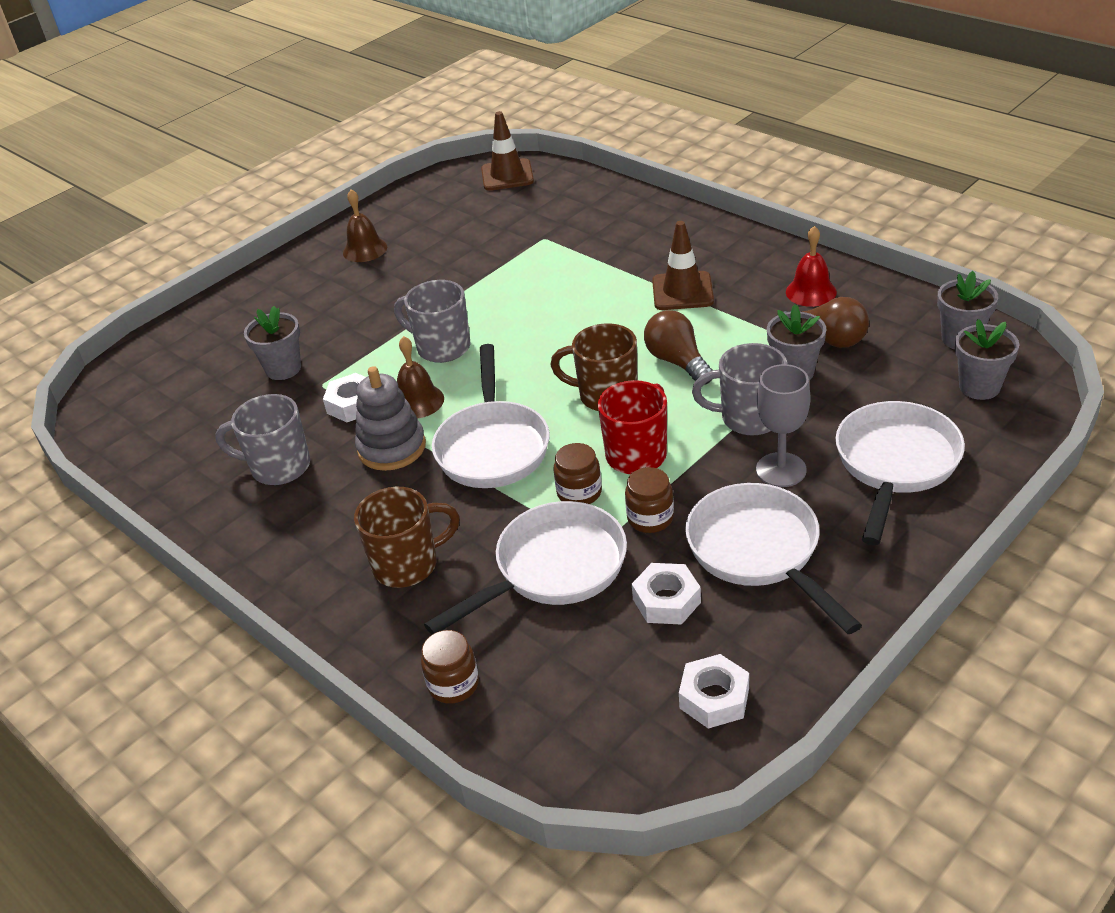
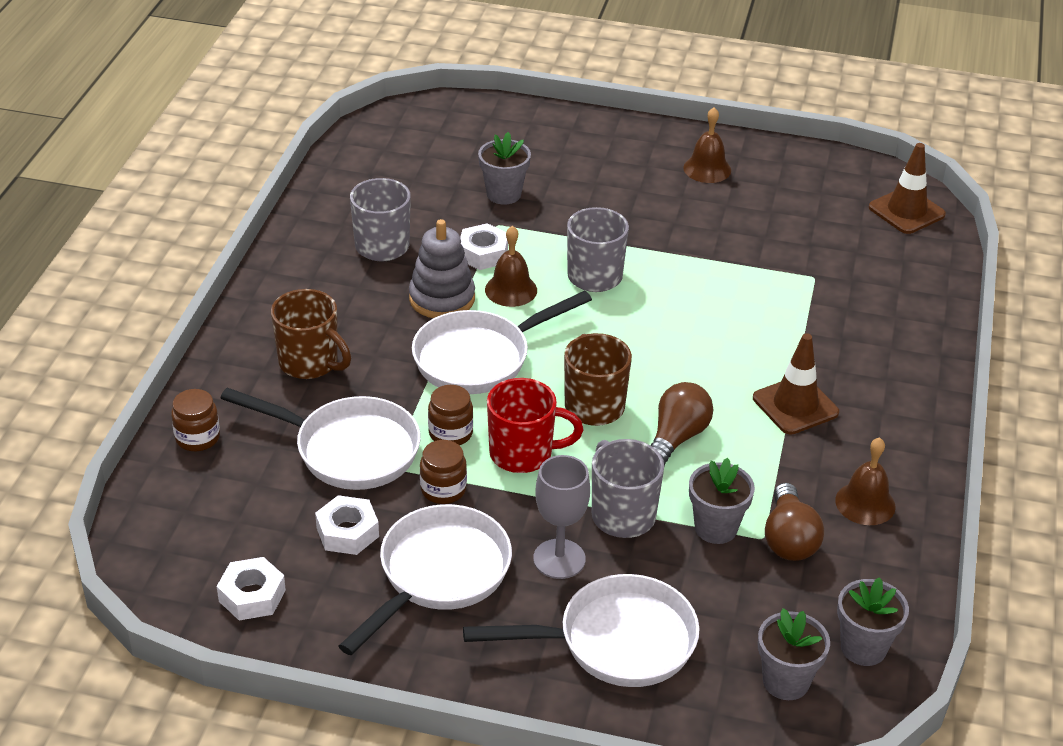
camera: 55 degrees right, 0 degrees up
red bell [786,226,837,307] -> brown bell [835,437,895,525]

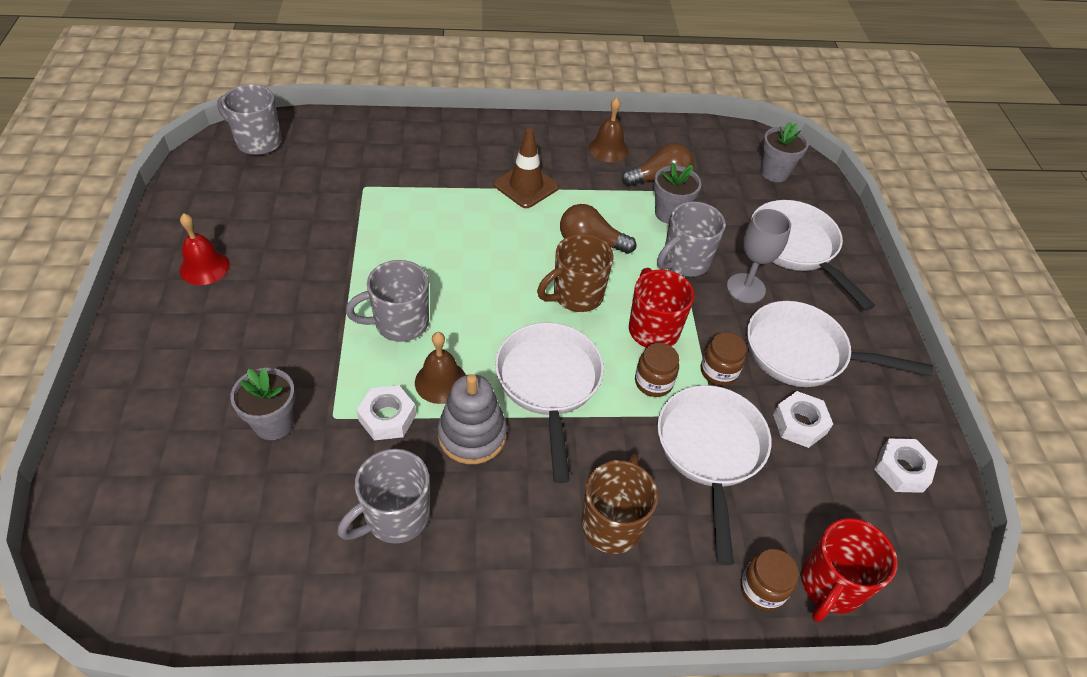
camera: 110 degrees left, 10 degrees up
white pan [412,291,592,394] -> white pan turned 135 degrees counterclockwise [495,322,604,483]
brown bell [683,107,731,183] -> red bell [179,213,230,285]
grey flower pot [837,577,909,666] -> none
brown traffic cone [869,143,946,234] -> grey mug [217,84,282,155]
none -> red mug [801,518,897,622]

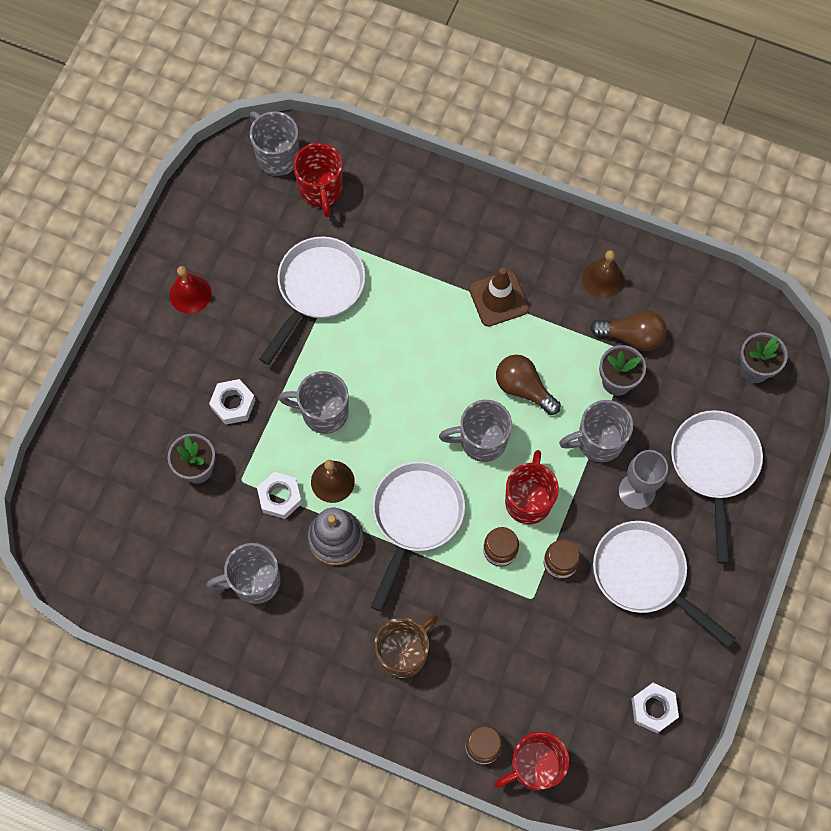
camera: 30 degrees right, 20 degrees up
brown mug [537,234,614,312] -> grey mug [439,400,512,462]
white pan [657,385,771,565] -> white pan moved to [259,236,365,365]
white nut [773,391,833,448] -> white nut moved to [209,379,255,425]
none -> red mug [293,143,343,217]

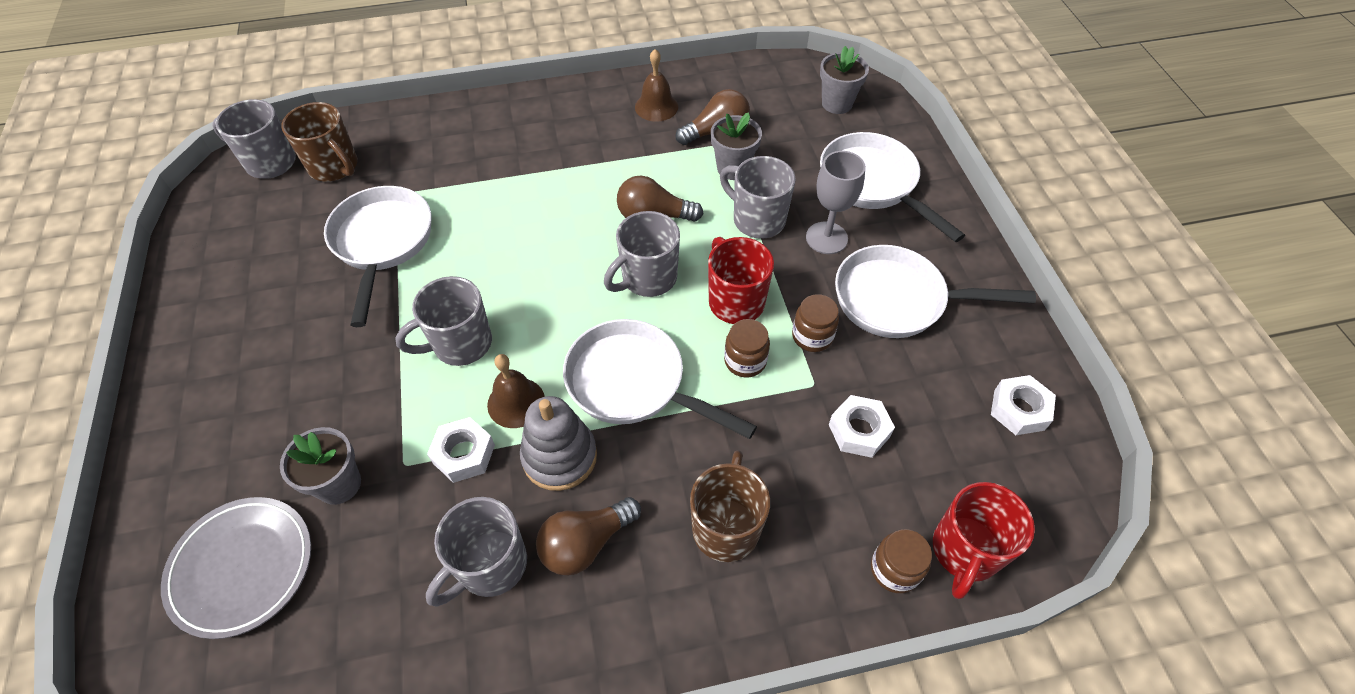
camera: 35 degrees left, 15 degrees down
red bell [170,266,211,314] -> none
white nut [209,379,255,425] -> white nut moved to [829,395,895,458]
red mug [293,143,343,217] -> brown mug [282,102,358,182]
white pan [371,461,465,612] -> white pan turned 45 degrees counterclockwise [563,319,757,439]
brown traffic cone [469,268,529,327] -> none
grey mug [559,400,633,462] -> grey mug turned 90 degrees clockwise [720,156,796,239]
none -> grey plate [161,497,311,639]
none -> brown light bulb [536,497,641,576]

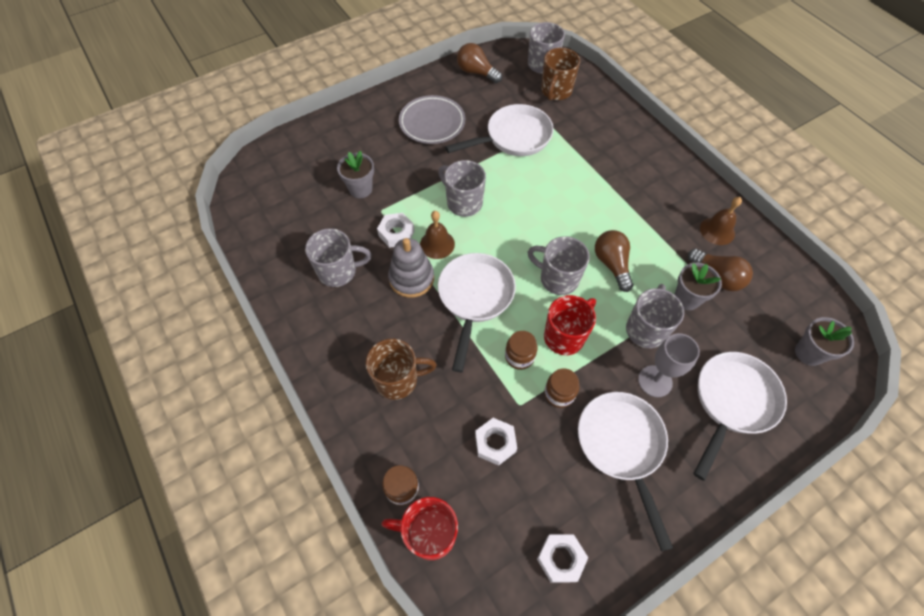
camera: 70 degrees right, 5 degrees up
grey plate [161,497,311,639] -> grey plate moved to [399,95,465,144]
grey mug [426,497,527,607] -> grey mug turned 150 degrees clockwise [305,228,372,287]
brown light bulb [536,497,641,576] -> brown light bulb moved to [457,43,502,83]

